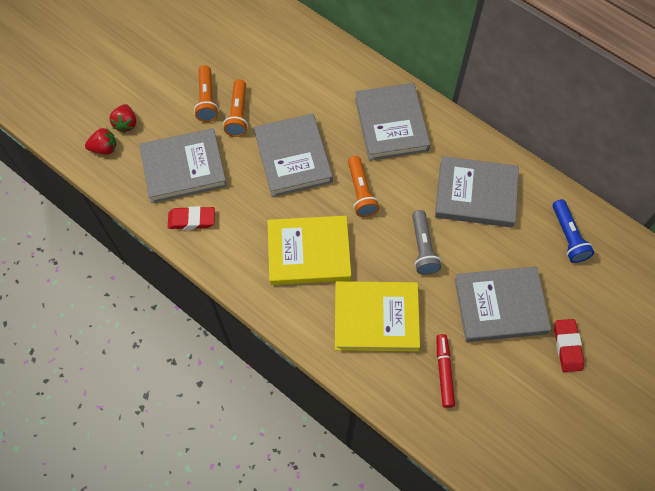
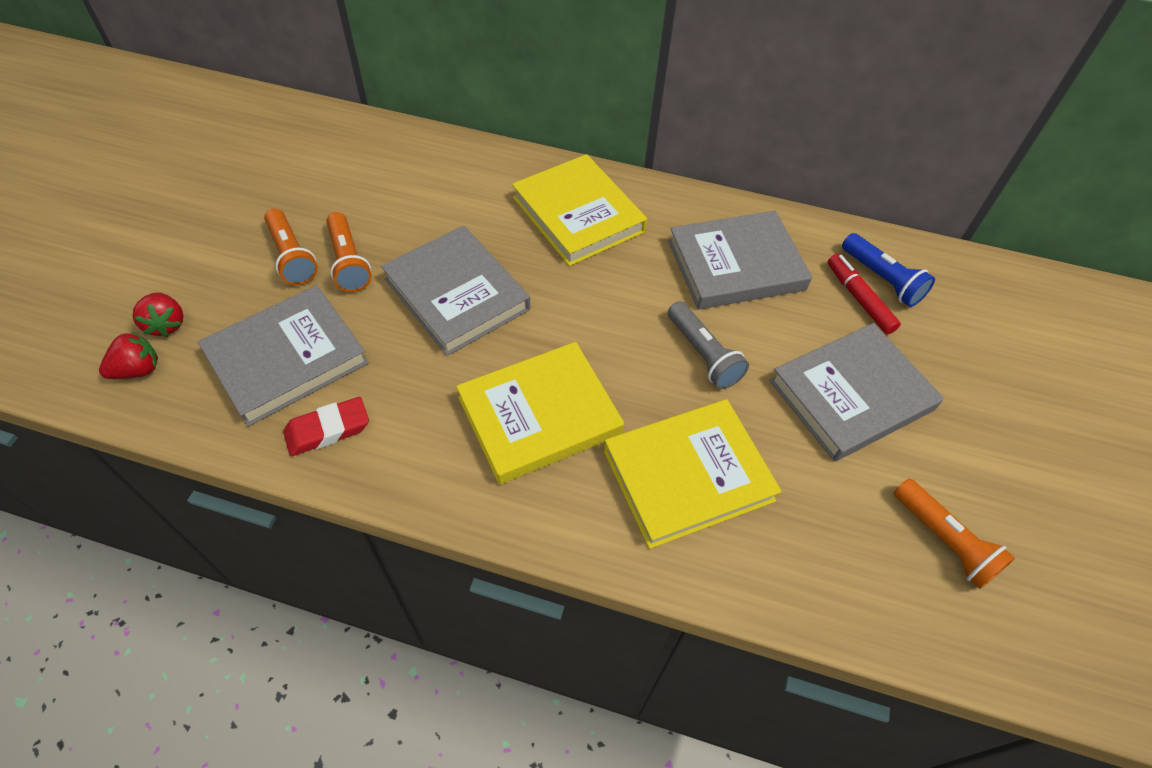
camera: 25 degrees left, 10 degrees down
orange flashlight [348,156,379,217] -> orange flashlight moved to [894,478,1015,589]
grey book [355,83,431,160] -> yellow book [512,154,647,266]
red marker [437,334,455,408] -> red marker moved to [828,254,901,334]
red eraser [554,319,584,372] -> none

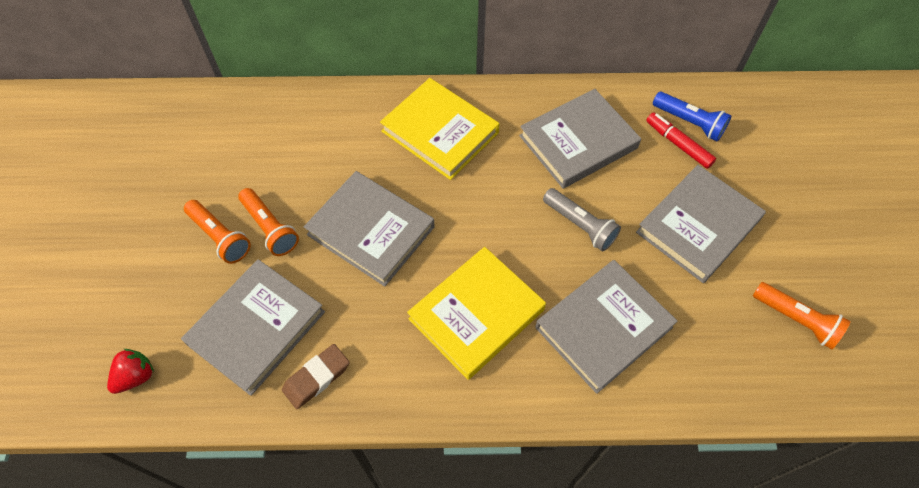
camera: 15 degrees left, 5 degrees up
red strawberry [133,292,183,337] -> none
red eraser [283,397,369,456] -> brown eraser [282,344,349,409]
yellow book [604,399,782,549] -> grey book [535,260,678,394]

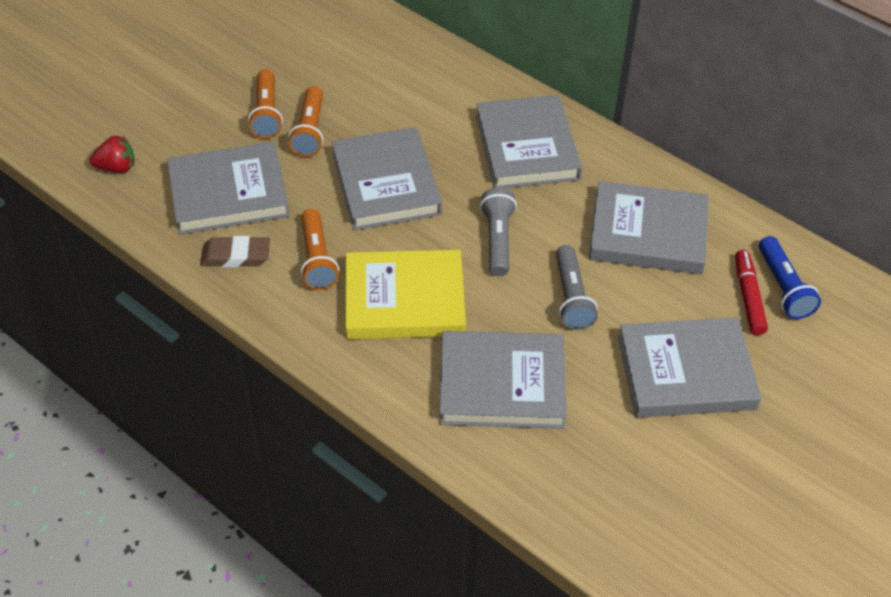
camera: 40 degrees right, 10 degrees down
yellow book [380,78,499,180] -> grey book [476,95,582,188]
orange flashlight [753,282,851,349] -> orange flashlight moved to [301,209,339,290]
none -> grey flashlight [480,187,517,276]

